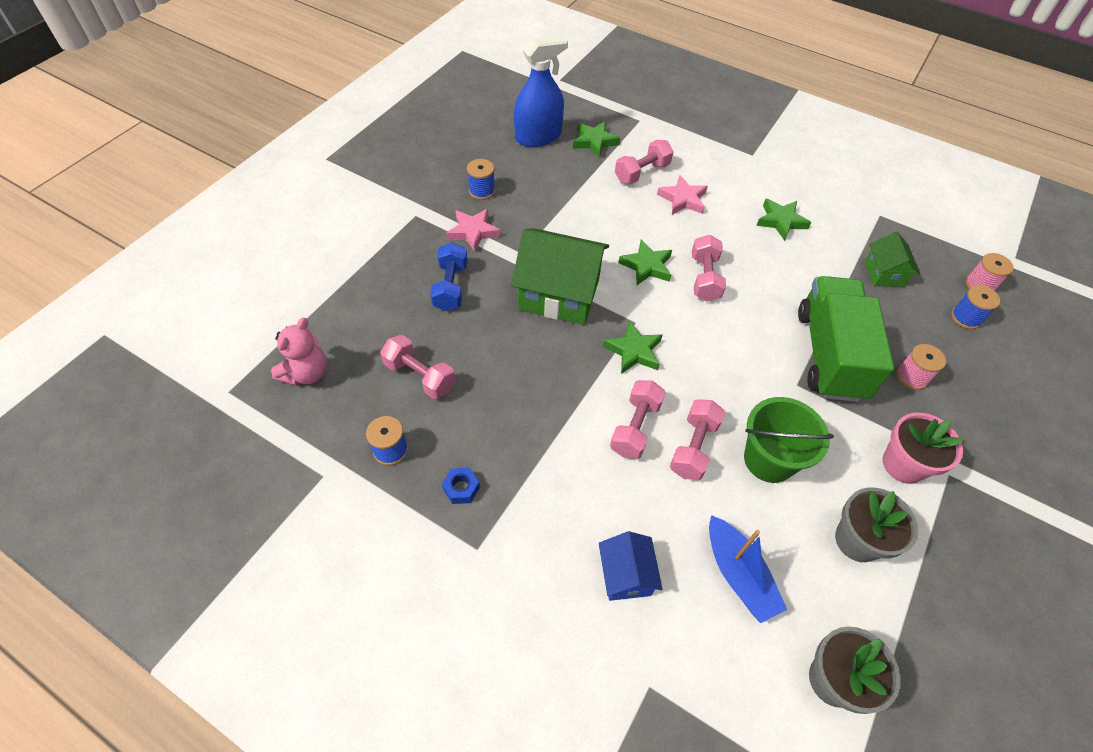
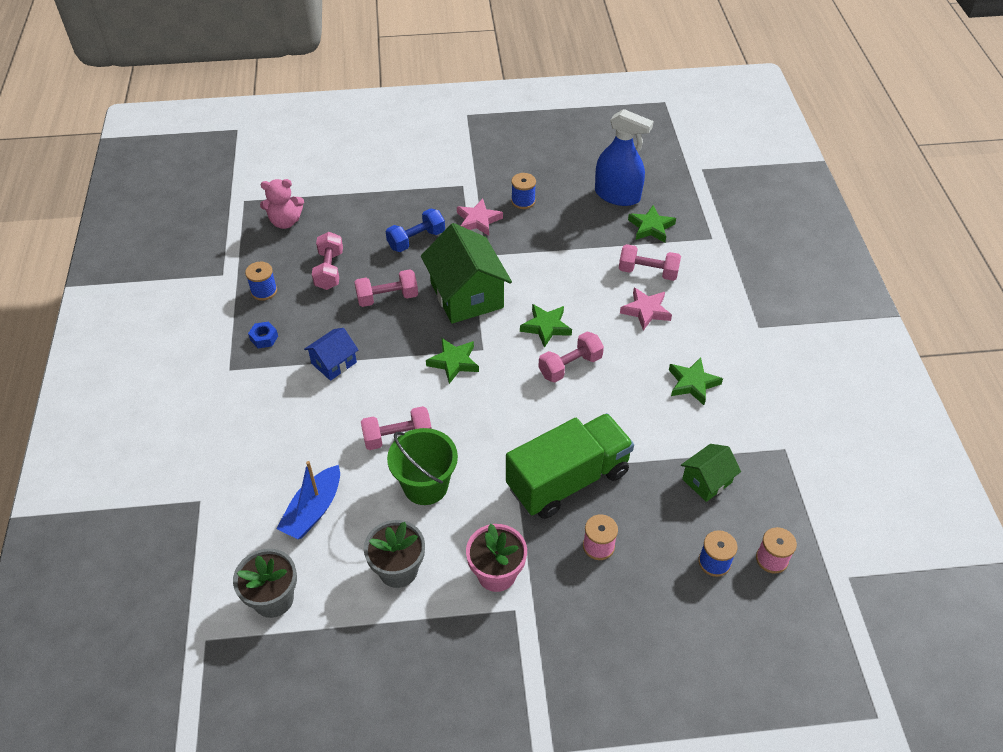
camera: 55 degrees right, 5 degrees down
blue house [599,531,663,601] -> blue house moved to [304,328,358,381]
pink dumbbell [610,380,666,459] -> pink dumbbell moved to [355,270,418,307]

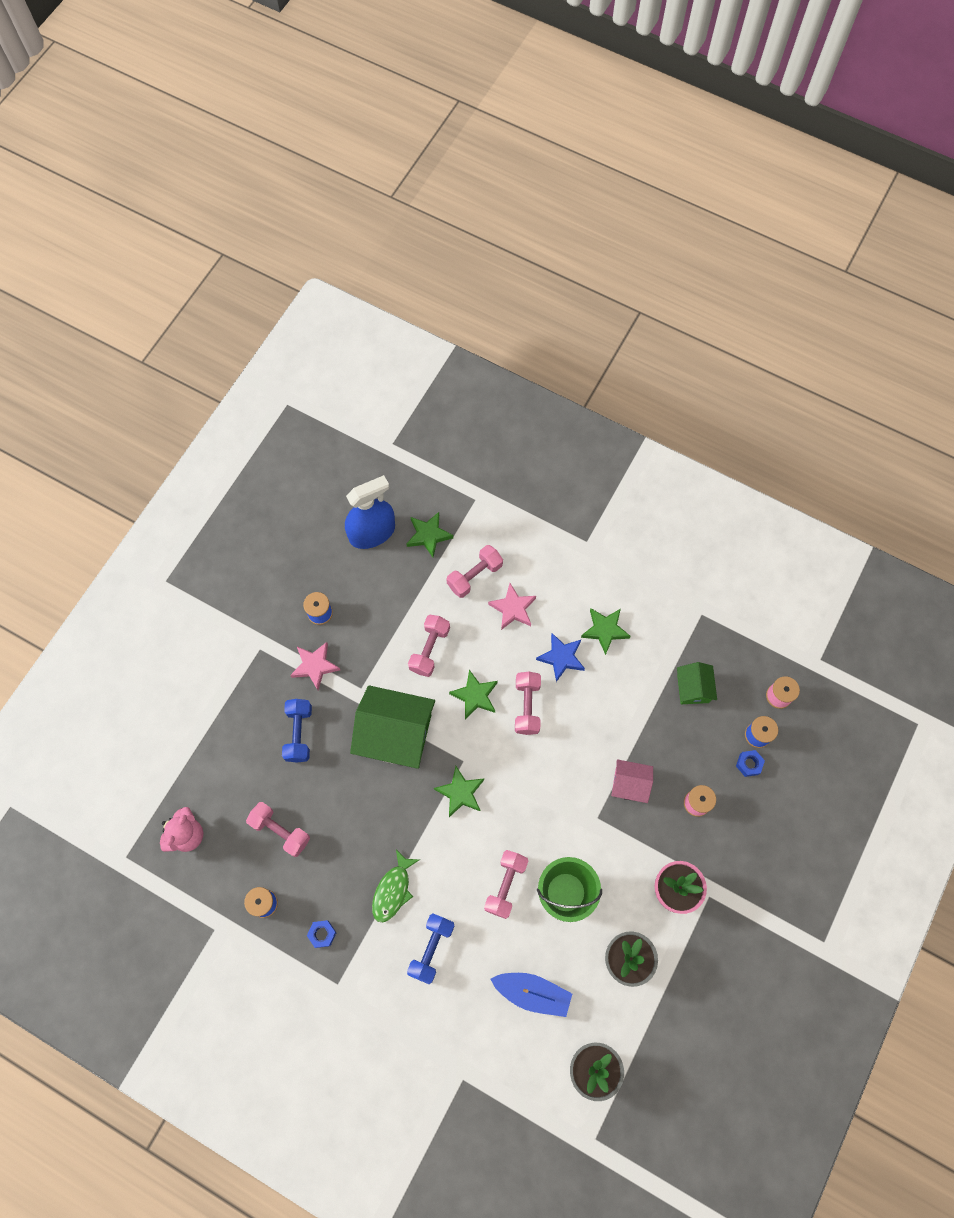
camera: 55 degrees left, 20 degrees up
blue boat [276,461,340,539] -> blue boat turned 45 degrees counterclockwise [490,973,572,1017]
blue house [304,328,358,381] -> green fish [372,850,420,922]
pink dumbbell [355,270,418,307] -> pink dumbbell moved to [408,615,450,677]
green truck [506,413,634,519] -> pink house [611,759,653,803]
none -> blue dumbbell [407,913,455,984]
none -> blue star [536,633,585,682]
none -> blue nut [736,750,765,777]

